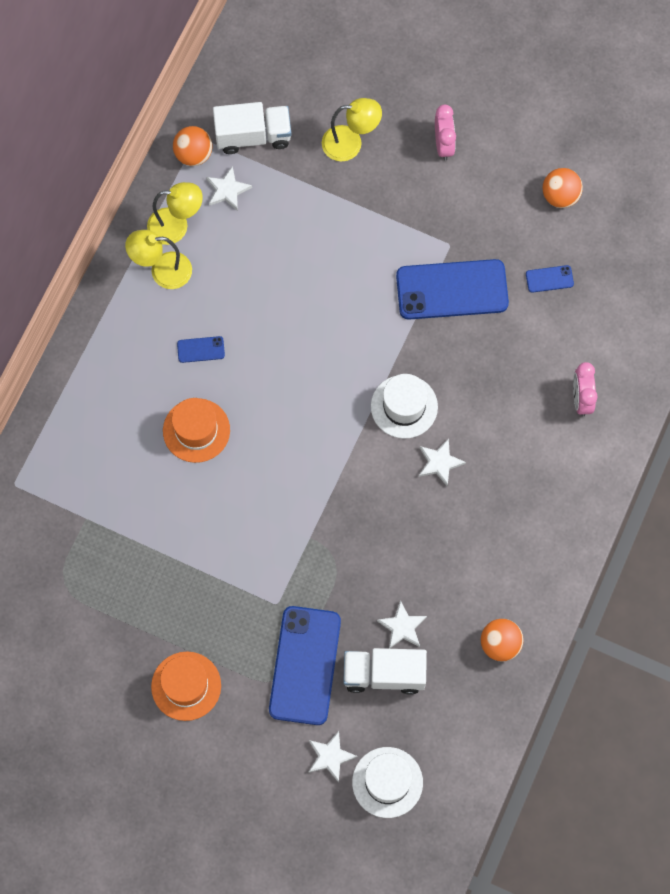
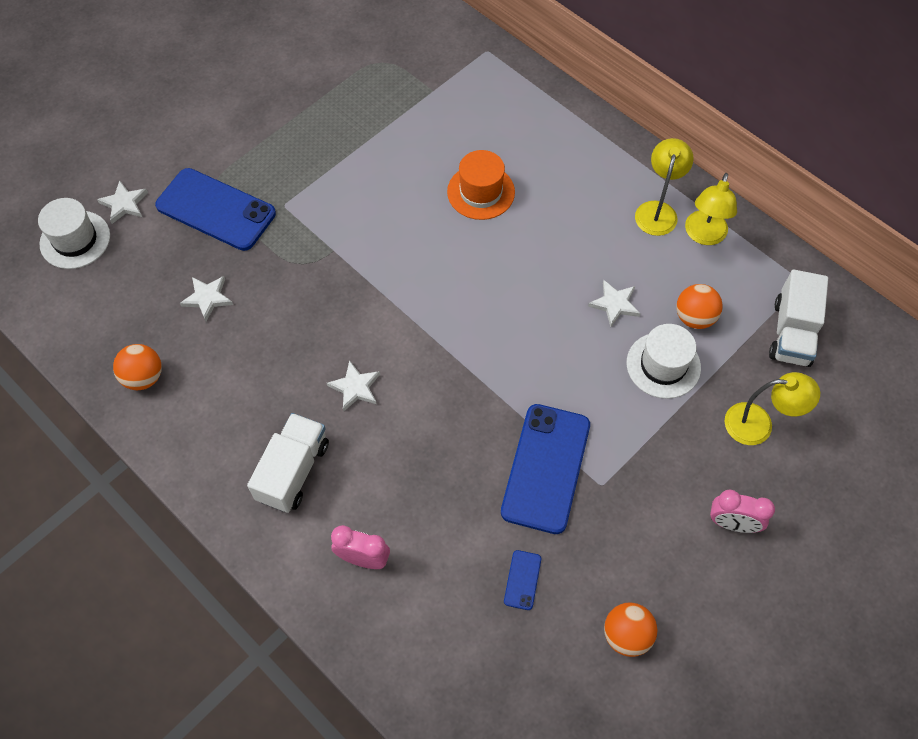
camera: 110 degrees right, 10 degrees down
orange hat [151,651,221,721] -> none
orange ball [173,126,212,166] -> orange ball moved to [676,284,723,329]
blue phone [177,336,225,363] -> none
white star [206,166,252,211] -> white star moved to [588,280,641,327]
yellow lamp [322,98,382,162] -> yellow lamp turned 105 degrees counterclockwise [724,372,820,445]
white truck [343,648,427,695] -> white truck moved to [247,413,329,513]
white hat [371,374,438,439] -> white hat moved to [627,324,701,399]

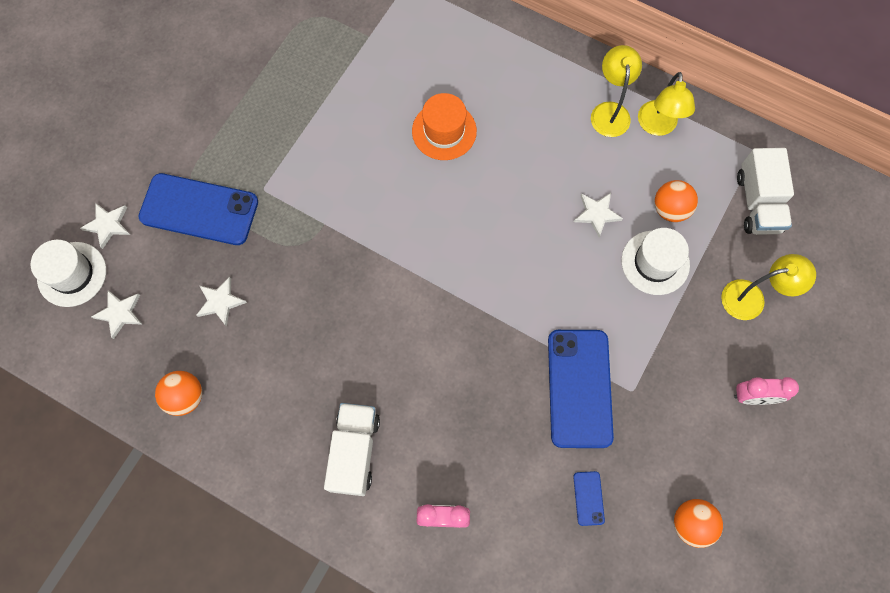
camera: 15 degrees left, 10 degrees up
white star [327,360,380,412] -> white star moved to [91,290,143,339]

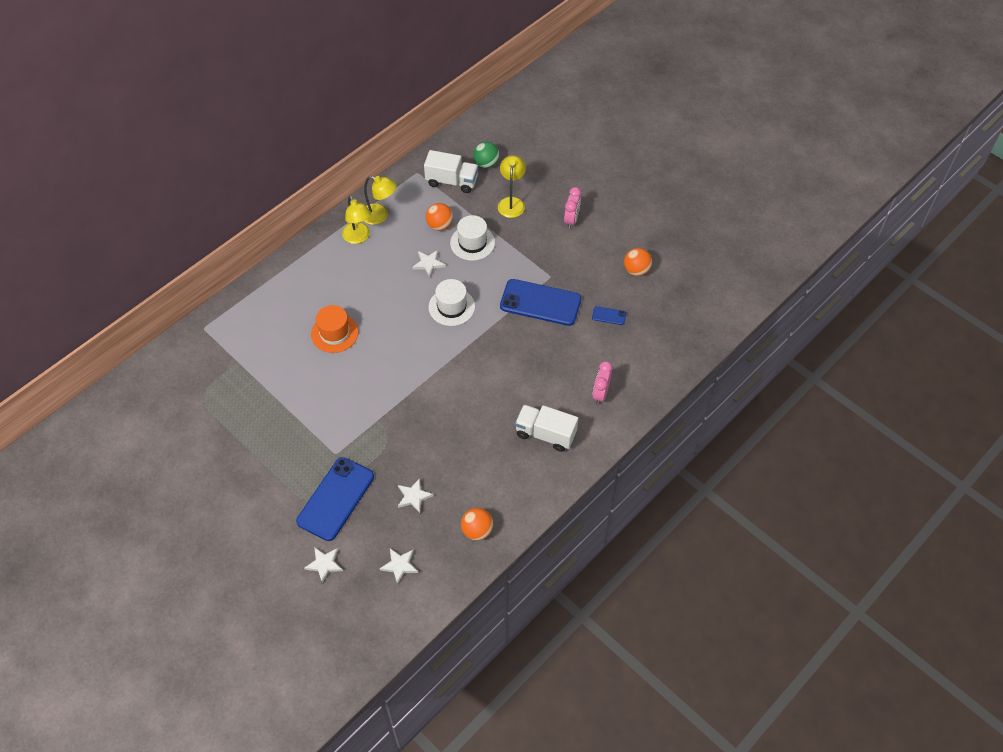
camera: 75 degrees left, 15 degrees down
white hat [31,240,106,307] -> white hat moved to [429,279,475,326]
yellow lamp [591,45,642,137] -> yellow lamp turned 135 degrees counterclockwise [342,196,371,244]
none -> green ball [473,142,499,168]

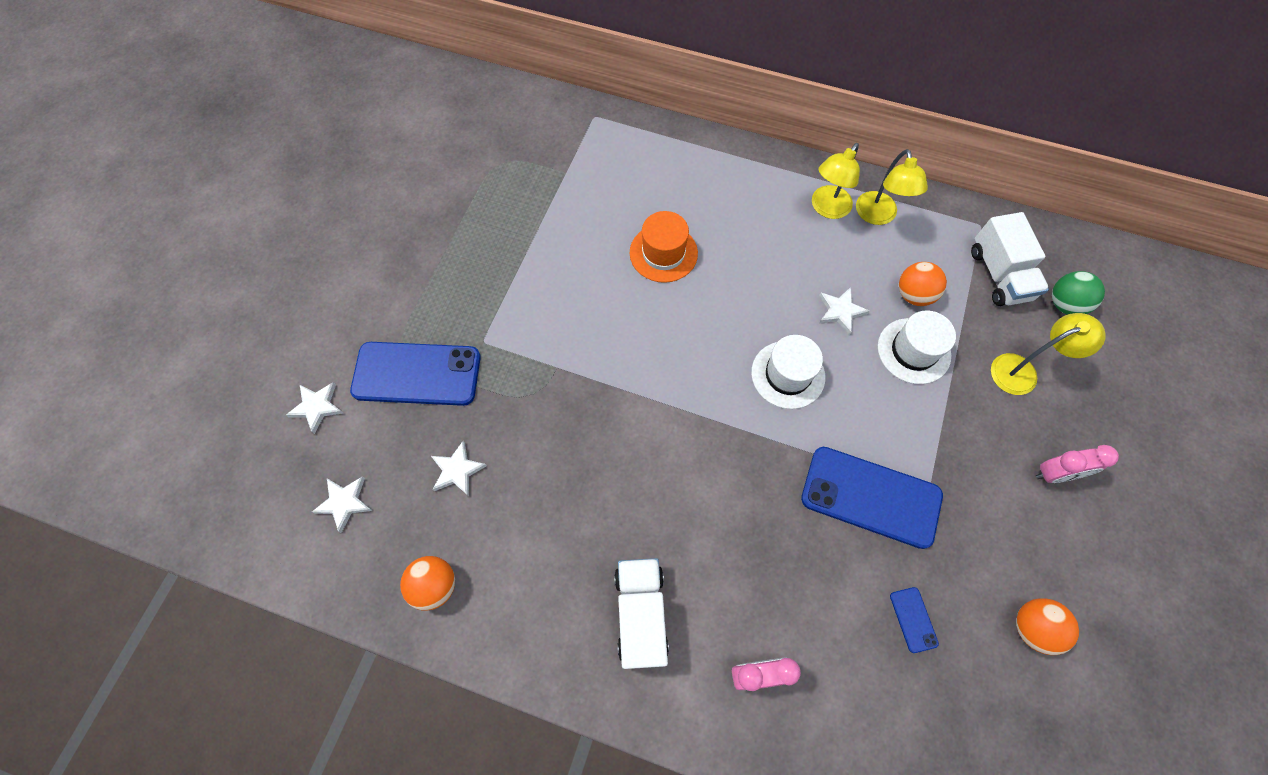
camera: 65 degrees right, 10 degrees up
blue phone [500,279,581,326] -> blue phone turned 60 degrees counterclockwise [801,447,943,549]

